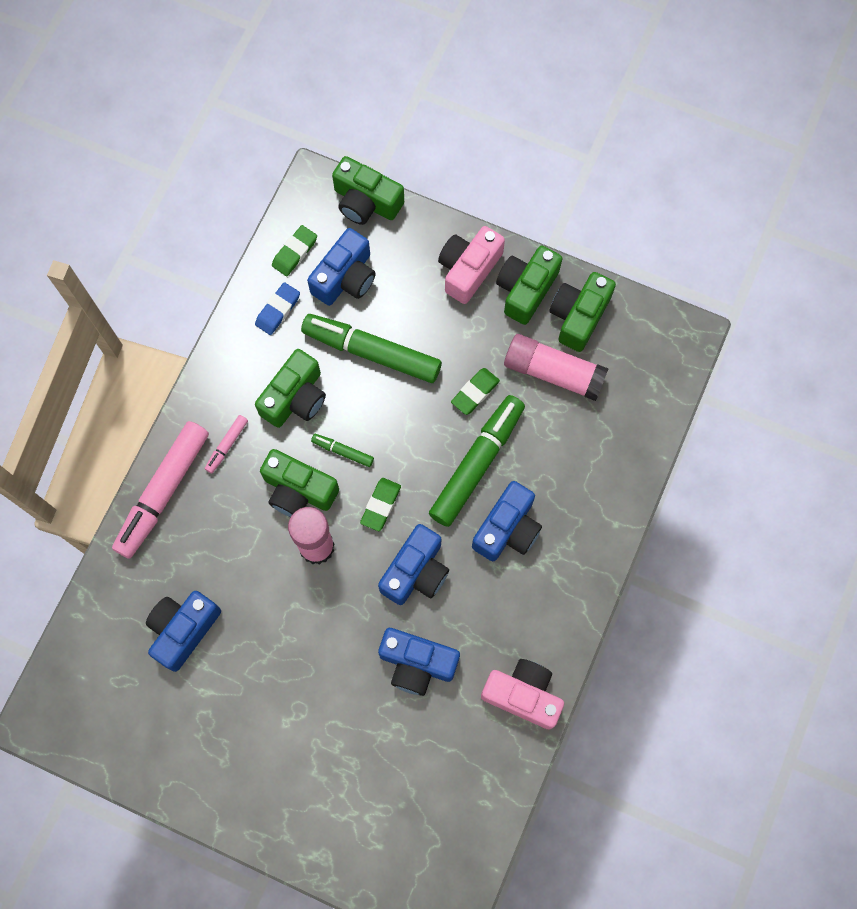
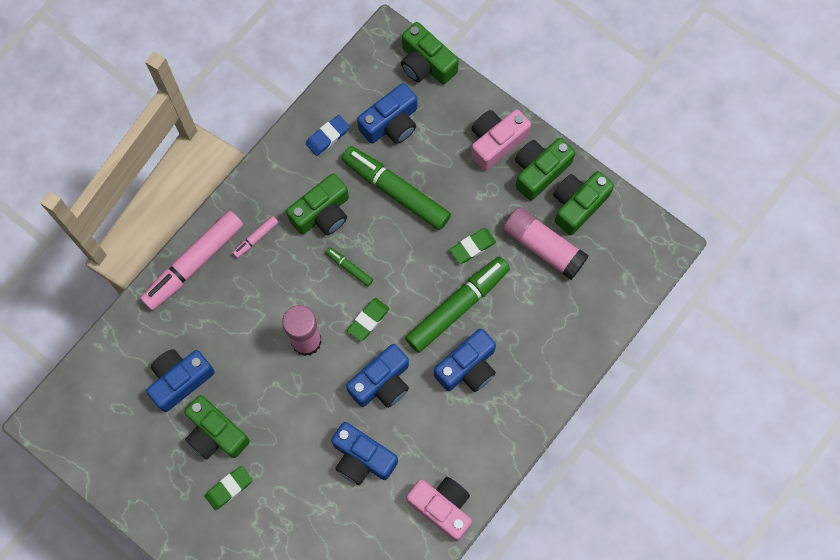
camera: 15 degrees right, 0 degrees up
green camera [260,449,339,517] -> green camera moved to [184,395,250,460]
green eraser [272,225,317,276] -> green eraser moved to [205,466,253,510]

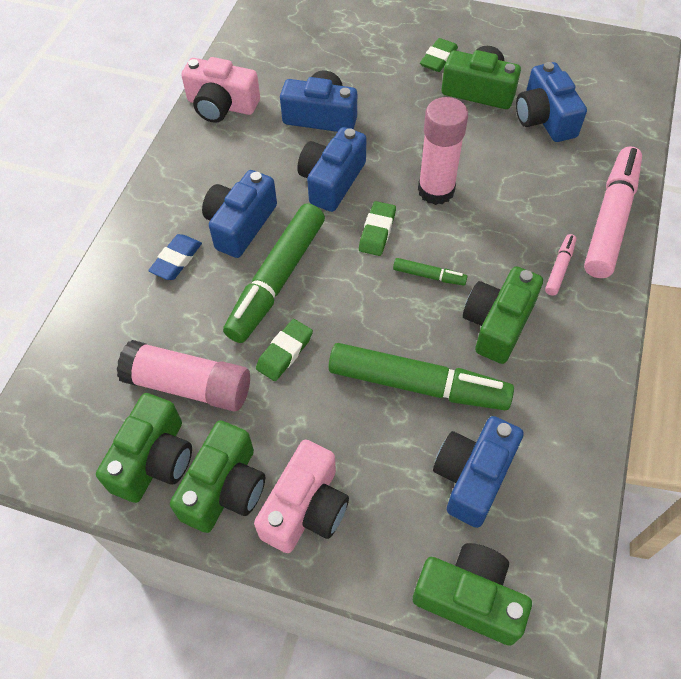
camera: 160 degrees right, 15 degrees down
blue camera [146,349,215,412] -> blue camera turned 135 degrees clockwise [516,62,587,142]
blue eraser [306,115,350,156] -> blue eraser moved to [148,234,202,280]

